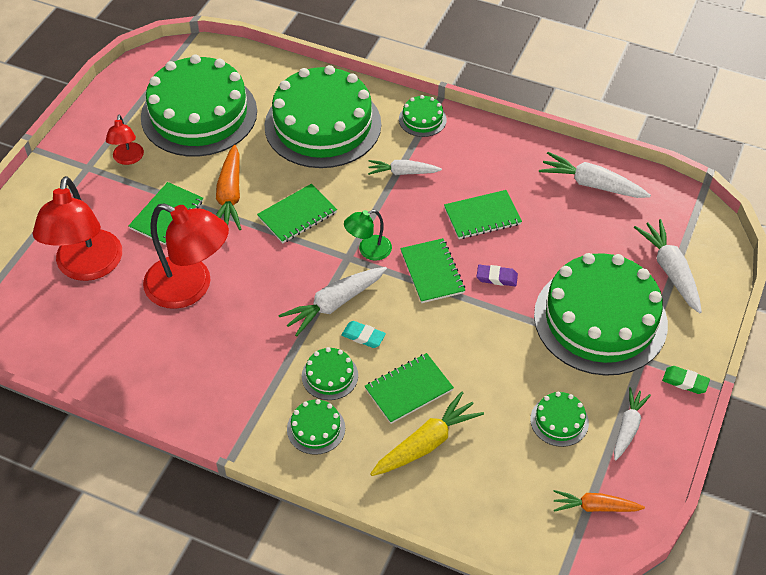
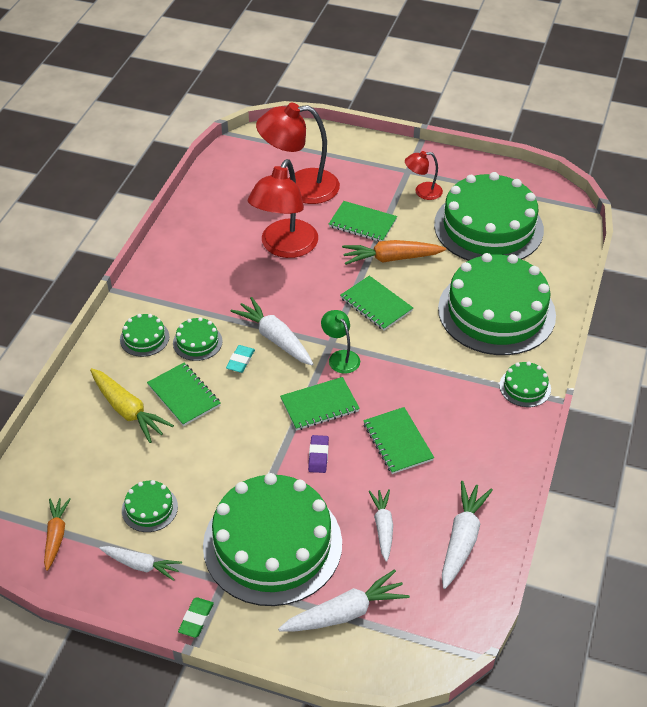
camera: 85 degrees right, 5 degrees down
white carrot [368,160,442,175] -> white carrot moved to [369,489,393,562]

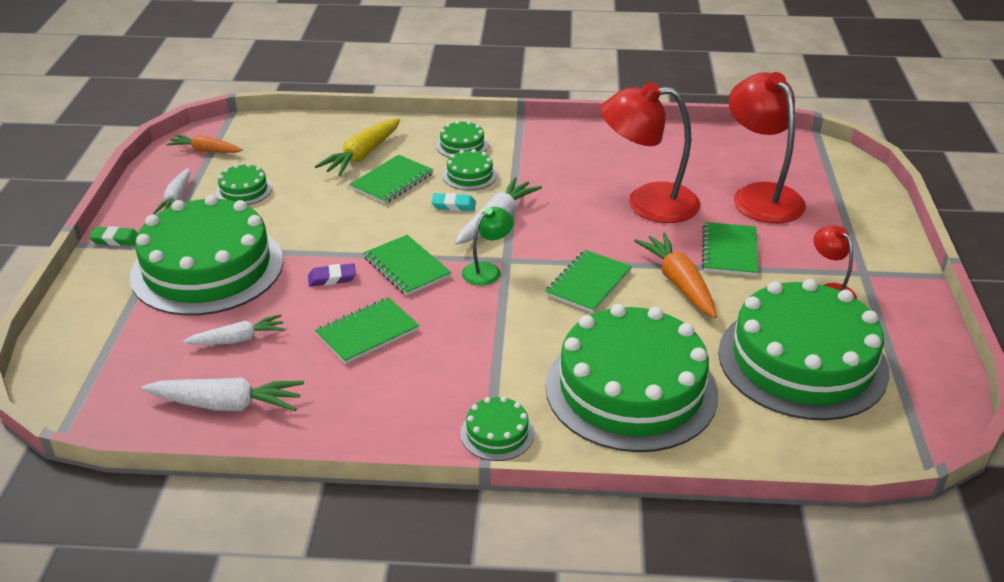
camera: 75 degrees right, 10 degrees down
orange carrot [44,498,71,571] -> orange carrot turned 150 degrees counterclockwise [166,135,243,153]
white carrot [278,569,410,632] -> none

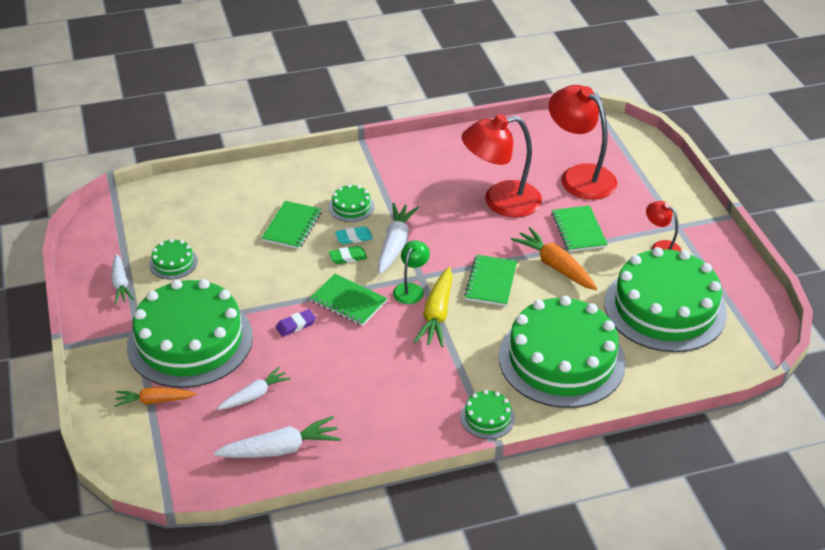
camera: 20 degrees left, 5 degrees up
green eraser [89,226,138,246] -> green eraser moved to [329,246,367,264]
orange carrot [166,135,243,153] -> orange carrot moved to [114,387,196,407]
yellow carrot [315,118,400,176] -> yellow carrot moved to [414,267,453,347]
green notebook [315,297,419,364] -> none
green cake [436,120,488,157] -> none

